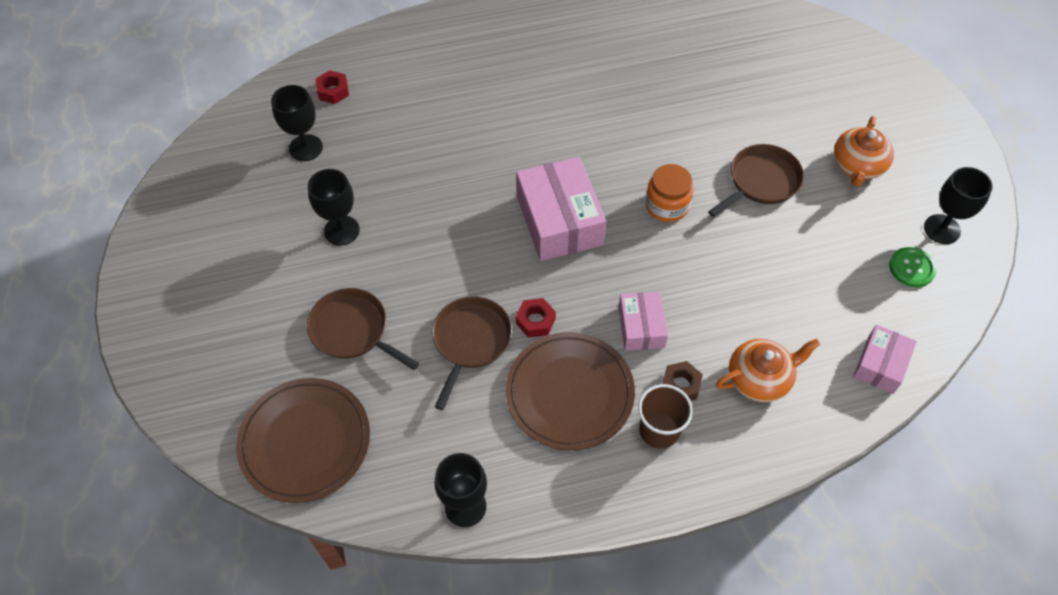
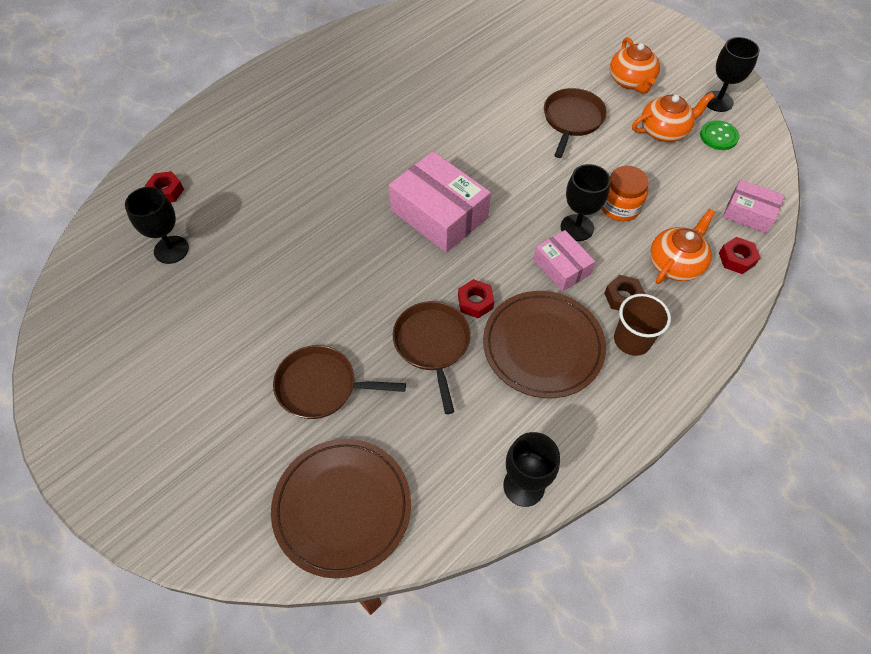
camera: 30 degrees left, 0 degrees up
black goblet [308,169,360,246] -> black goblet moved to [561,164,611,241]
orange jar [646,164,693,222] -> orange jar moved to [601,166,649,221]
pink box [853,325,917,394] -> pink box turned 60 degrees counterclockwise [723,179,785,234]
none -> orange teapot [632,92,715,142]
none -> red nut [719,237,761,274]

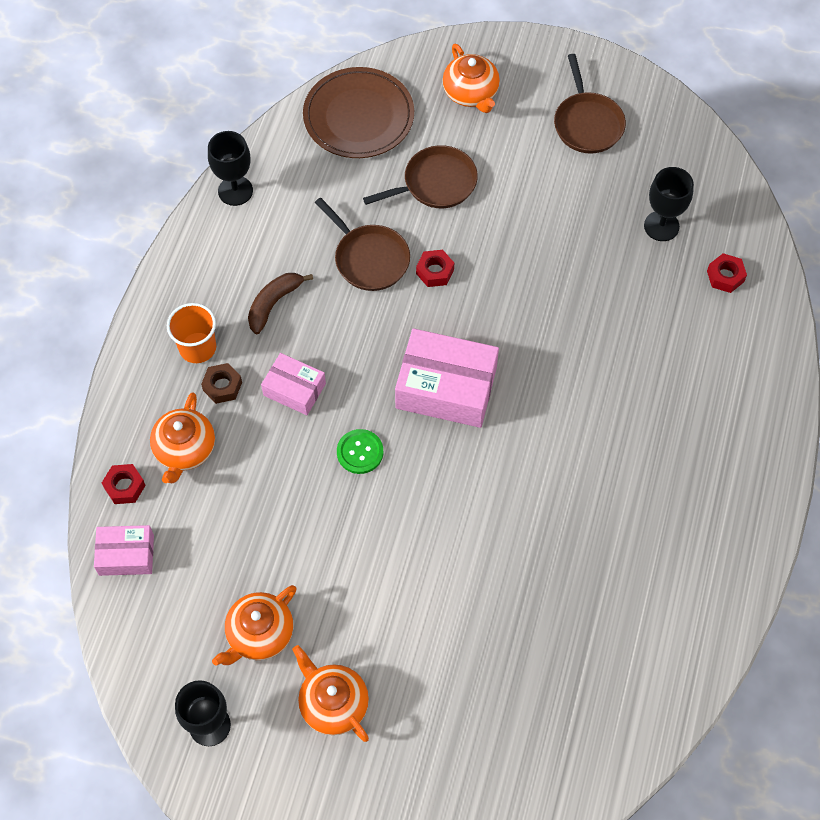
camera: 150 degrees right, 5 degrees up
red nut [458,279,494,319] -> red nut moved to [416,250,454,287]
brown plate [483,291,606,398] -> brown banana [248,273,313,334]
brown pan [544,88,607,158] -> brown pan moved to [554,54,626,153]
black goblet [561,164,611,241] -> none
orange jar [601,166,649,221] -> none
brown cup [614,294,671,356] -> orange cup [167,303,216,363]
green button [700,120,740,150] -> green button moved to [337,429,383,474]
none -> orange teapot [442,44,500,113]

